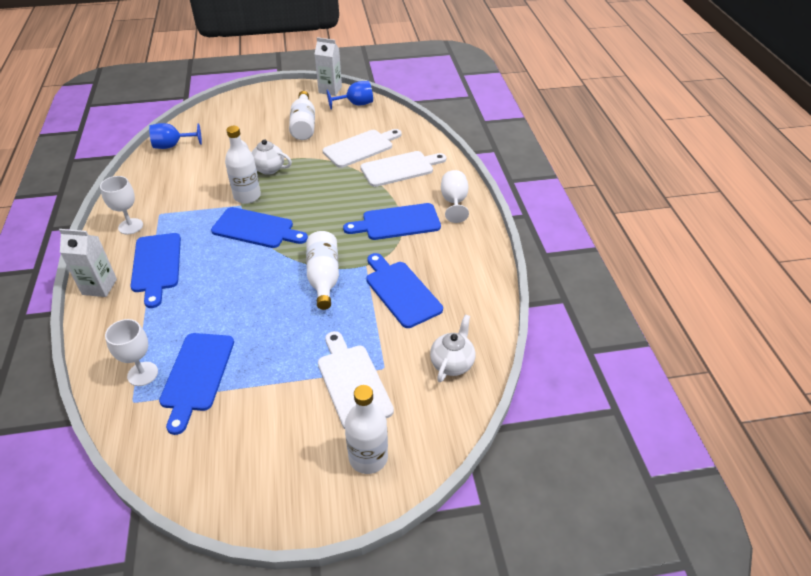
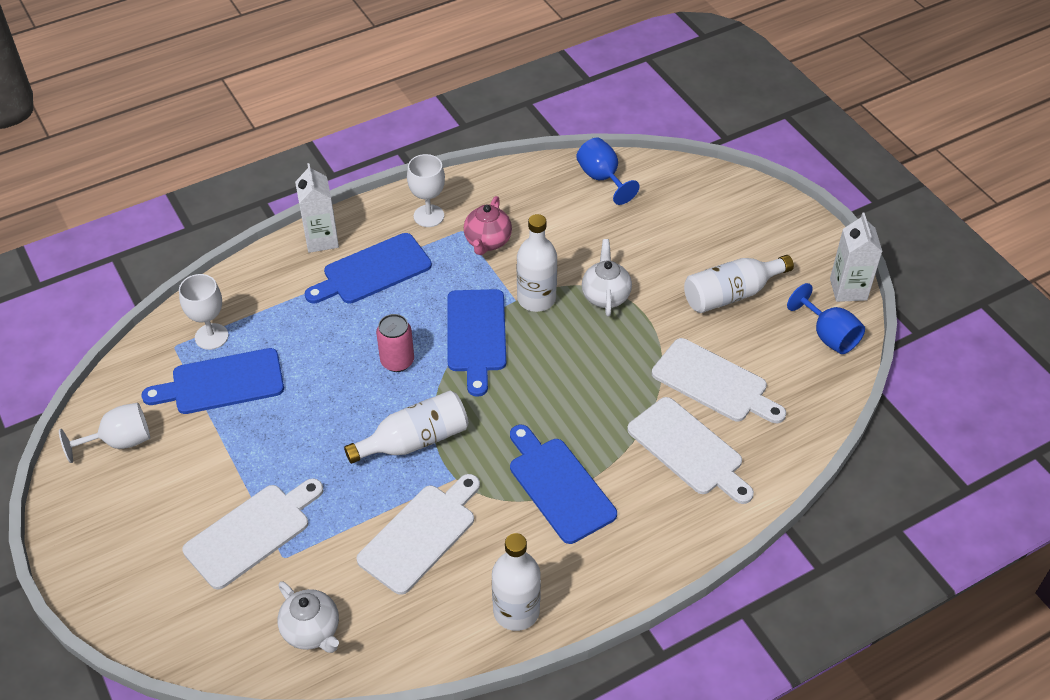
camera: 70 degrees right, 5 degrees up
white bottle [345,385,388,474] -> white bottle moved to [492,533,541,631]
blue cutting board [366,253,443,328] -> white cutting board [356,474,480,595]
white teapot [430,314,475,382] -> white teapot turned 45 degrees clockwise [277,581,339,653]
white goblet [441,170,469,223] -> white goblet moved to [59,403,150,463]
none -> pink can [376,314,414,372]
none -> pink teapot [464,196,512,255]

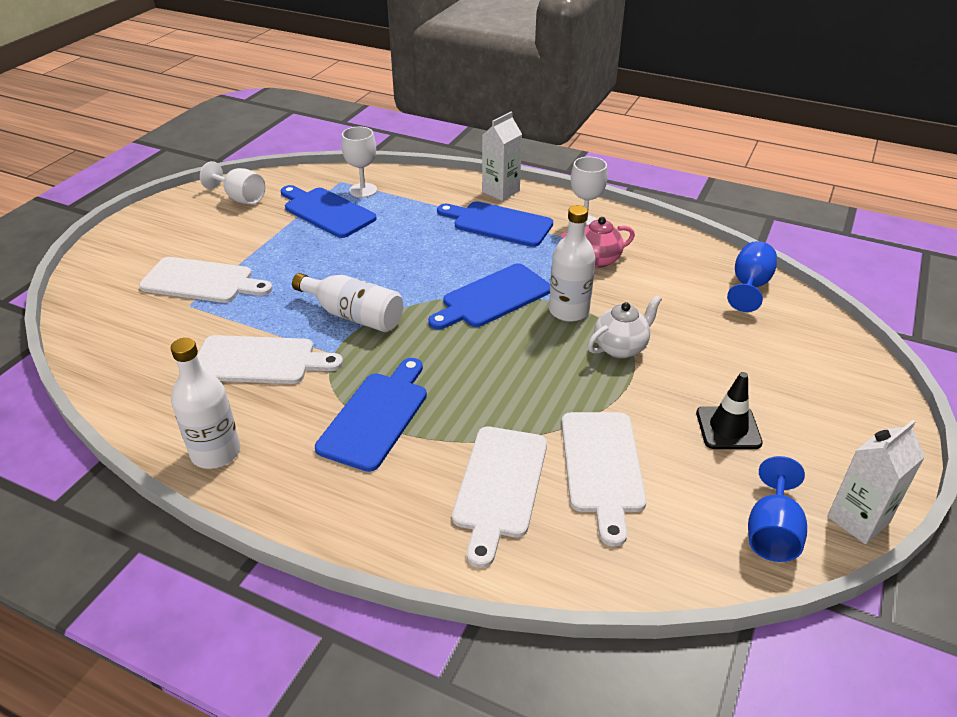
camera: 55 degrees right, 10 degrees down
white teapot [277,581,339,653] -> none
pink can [376,314,414,372] -> none
white bottle [684,255,794,313] -> black traffic cone [696,372,763,449]

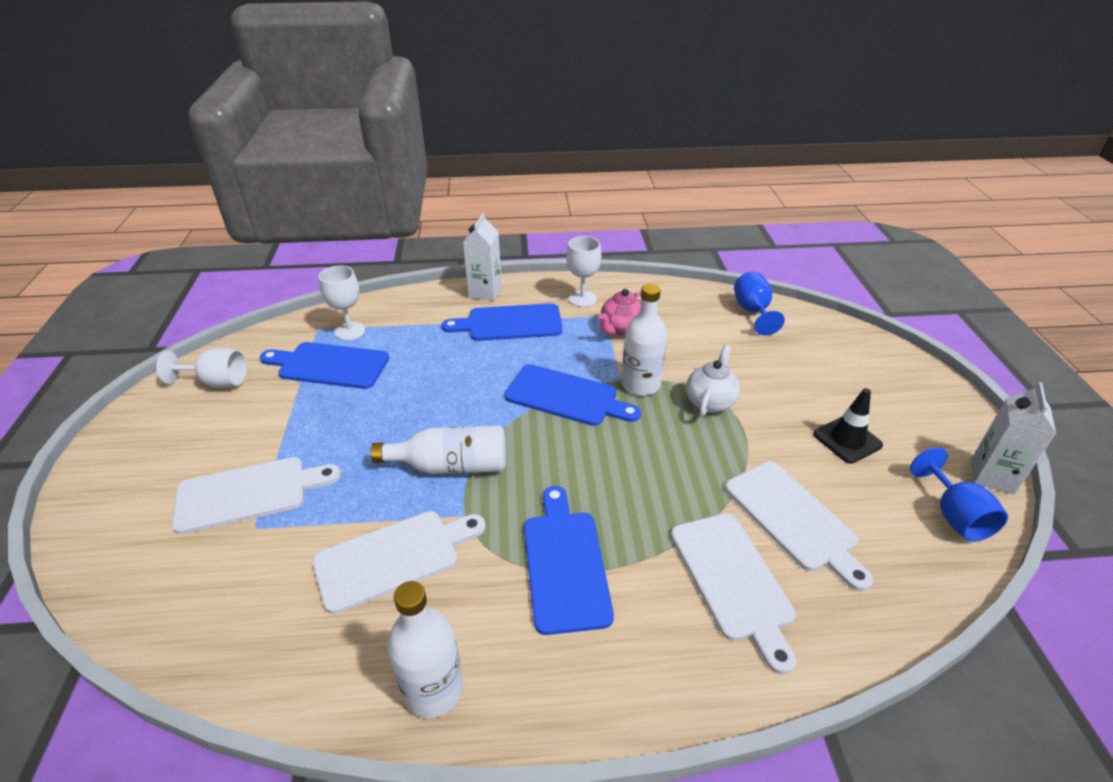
camera: 30 degrees left, 0 degrees up
blue cutting board [428,263,550,330] -> blue cutting board turned 90 degrees counterclockwise [504,364,641,426]

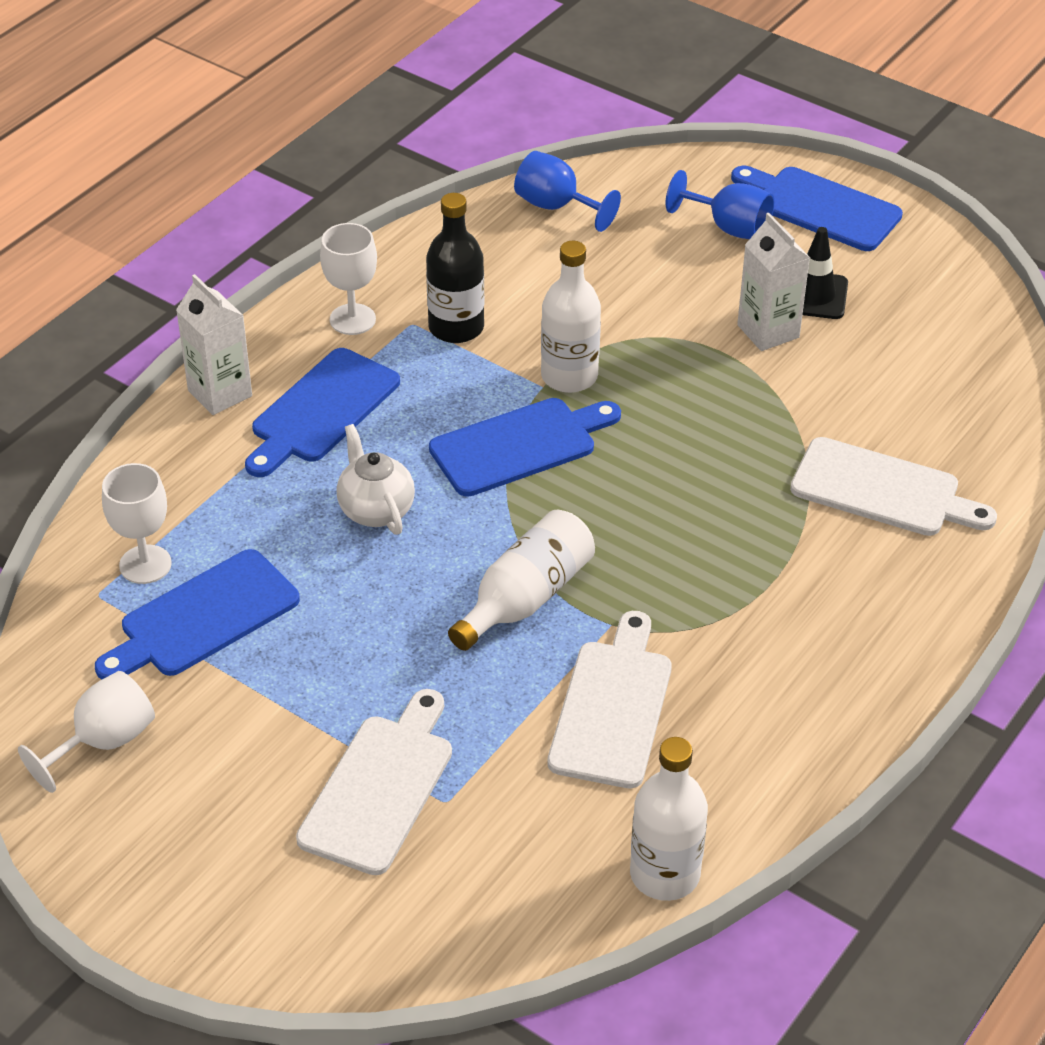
camera: 50 degrees left, 5 degrees up
white bottle [388,581,463,718] -> white bottle moved to [630,737,708,901]
blue cutting board [524,486,614,635] -> blue cutting board moved to [731,166,903,251]
pink teapot [598,289,642,337] -> black bottle [426,193,484,343]
white teapot [686,345,740,417] -> white teapot moved to [337,424,415,535]
white cutting board [725,461,873,591] -> none
blue goblet [910,448,1008,542] -> blue goblet moved to [666,170,774,239]
white carton [971,382,1056,494] -> white carton moved to [737,213,810,351]

